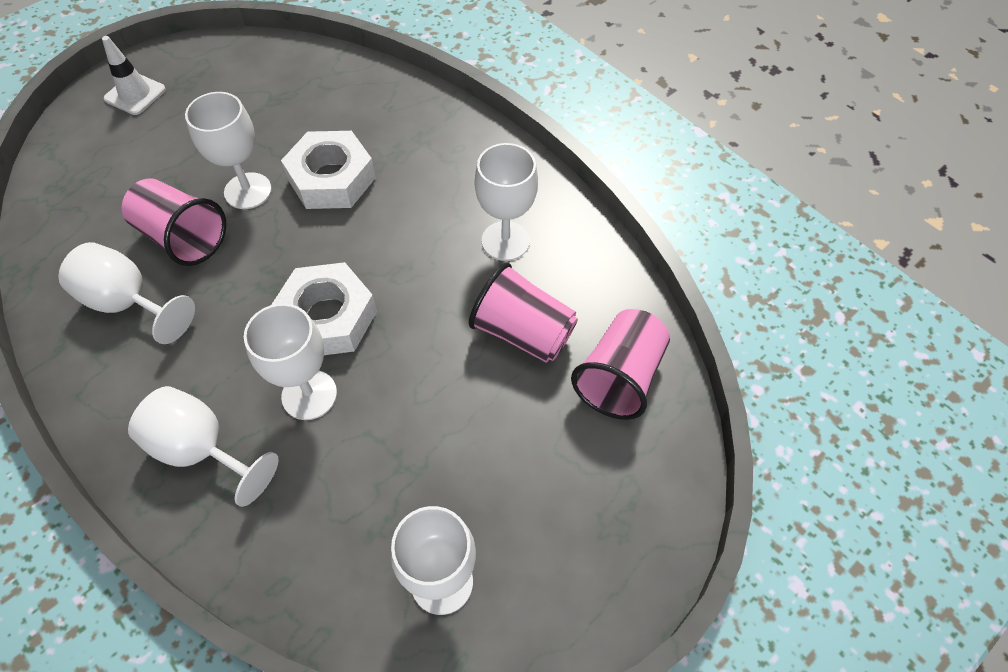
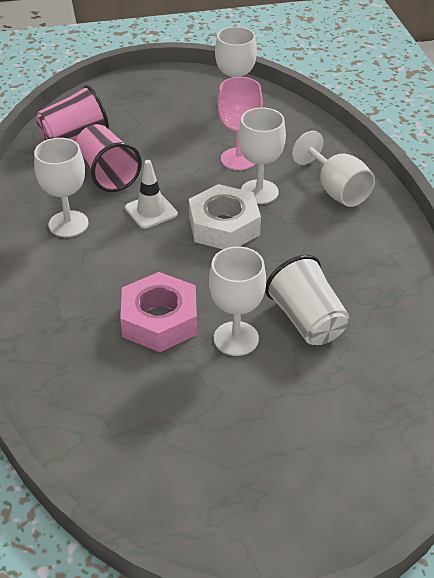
camera: 150 degrees left, 15 degrees down
white goblet [58,242,195,344] -> none
white traffic cone [102,36,166,115] -> white traffic cone moved to [125,160,178,229]
pink cup [122,178,226,266] -> white cup [265,255,349,345]
white nut [281,131,376,209] -> pink nut [120,272,197,352]
none -> pink goblet [217,77,263,170]

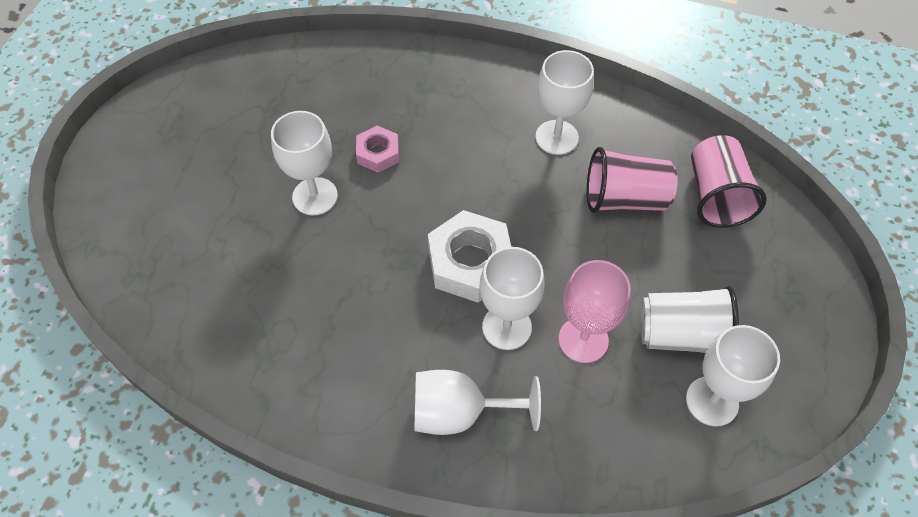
camera: 120 degrees right, 15 degrees up
pink nut [120,272,197,352] -> pink nut [356,126,399,173], size x0.57
white traffic cone [125,160,178,229] -> none
white cup [265,255,349,345] -> white cup moved to [641,286,739,353]

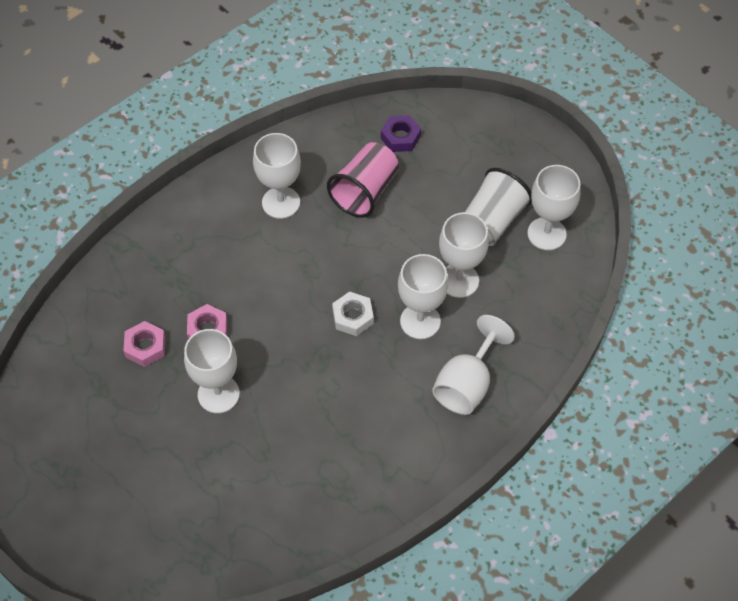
camera: 60 degrees left, 0 degrees up
white nut [428,210,511,303] -> white nut [332,292,374,336], size x0.57
pink goblet [559,260,631,363] -> white goblet [439,212,489,298]
pink cup [691,135,767,228] -> purple nut [381,115,421,152]
none -> pink nut [123,321,166,367]

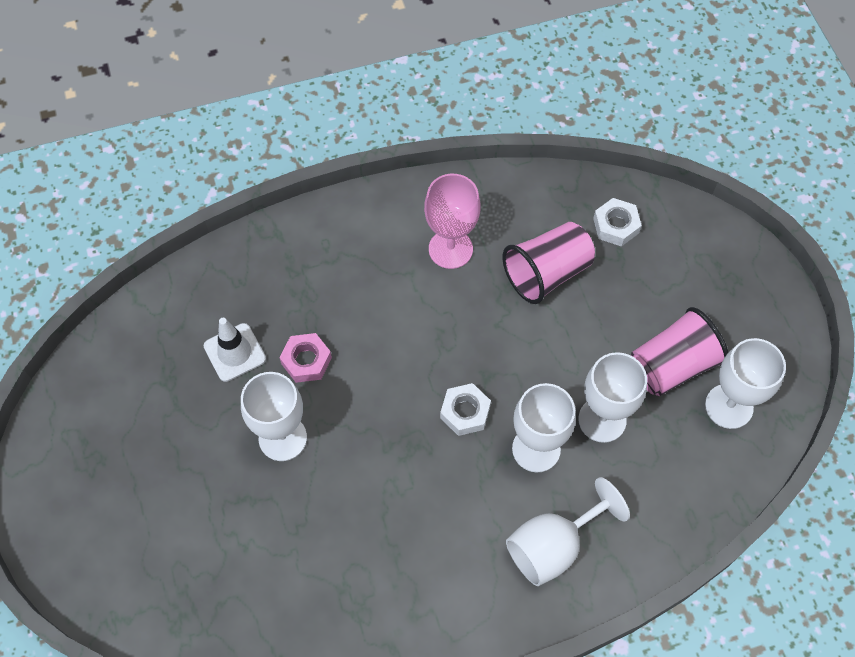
camera: 25 degrees right, 5 degrees up
pink nut [123,321,166,367] -> white traffic cone [204,318,266,382]
white goblet [253,133,301,219] -> pink goblet [424,174,481,269]
purple nut [381,115,421,152] -> white nut [593,198,642,247]
white cup [465,168,532,246] -> pink cup [631,307,728,396]

